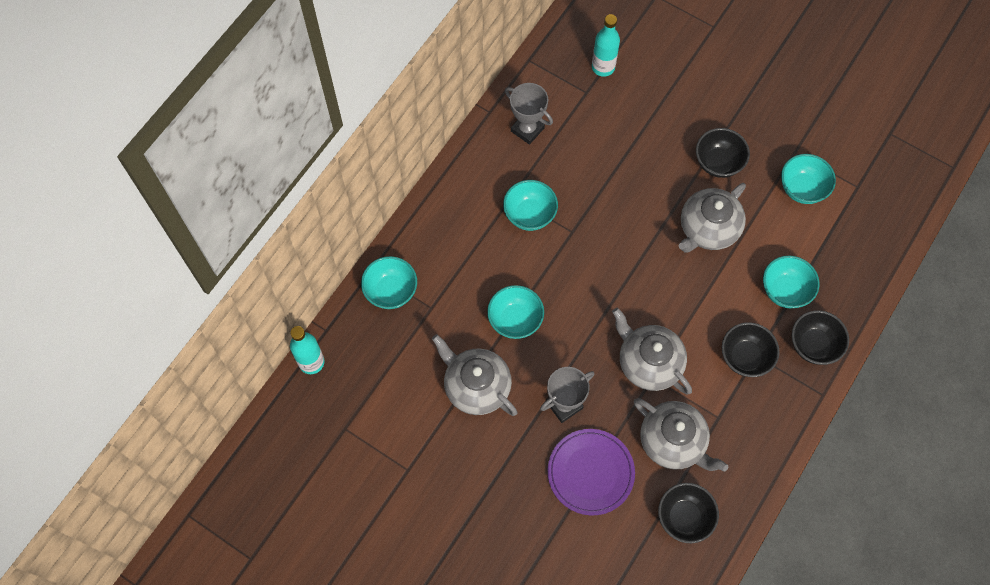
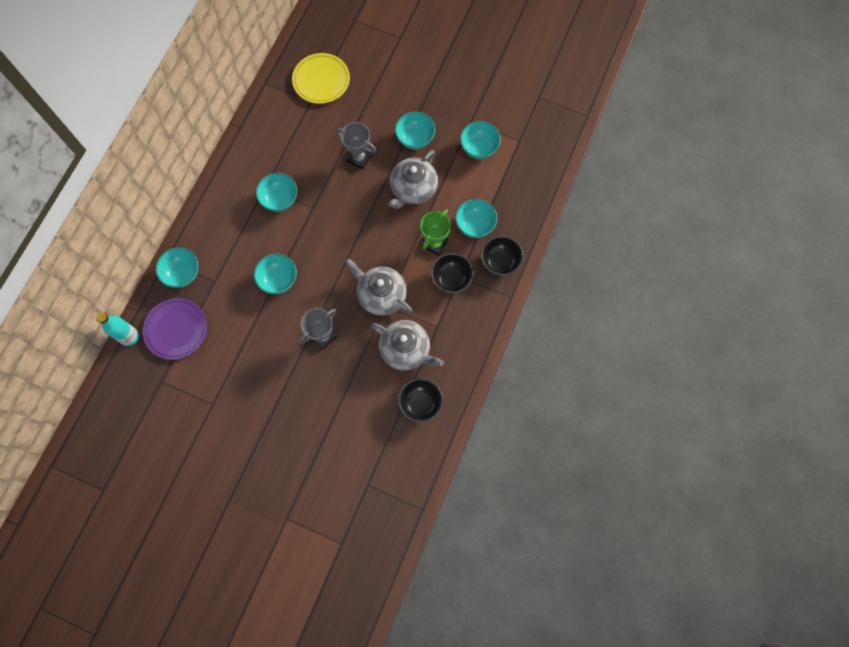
camera: 10 degrees left, 5 degrees up
grey teapot [432,334,517,416] -> none
grey trophy [505,83,553,145] -> grey trophy moved to [336,122,377,170]
purple plate [548,429,635,515] -> purple plate moved to [143,298,207,360]
turquoise bottle [592,14,620,77] -> yellow plate [292,53,350,104]
black bowl [696,128,750,178] -> turquoise bowl [395,112,435,149]
none -> green trophy [420,209,451,256]

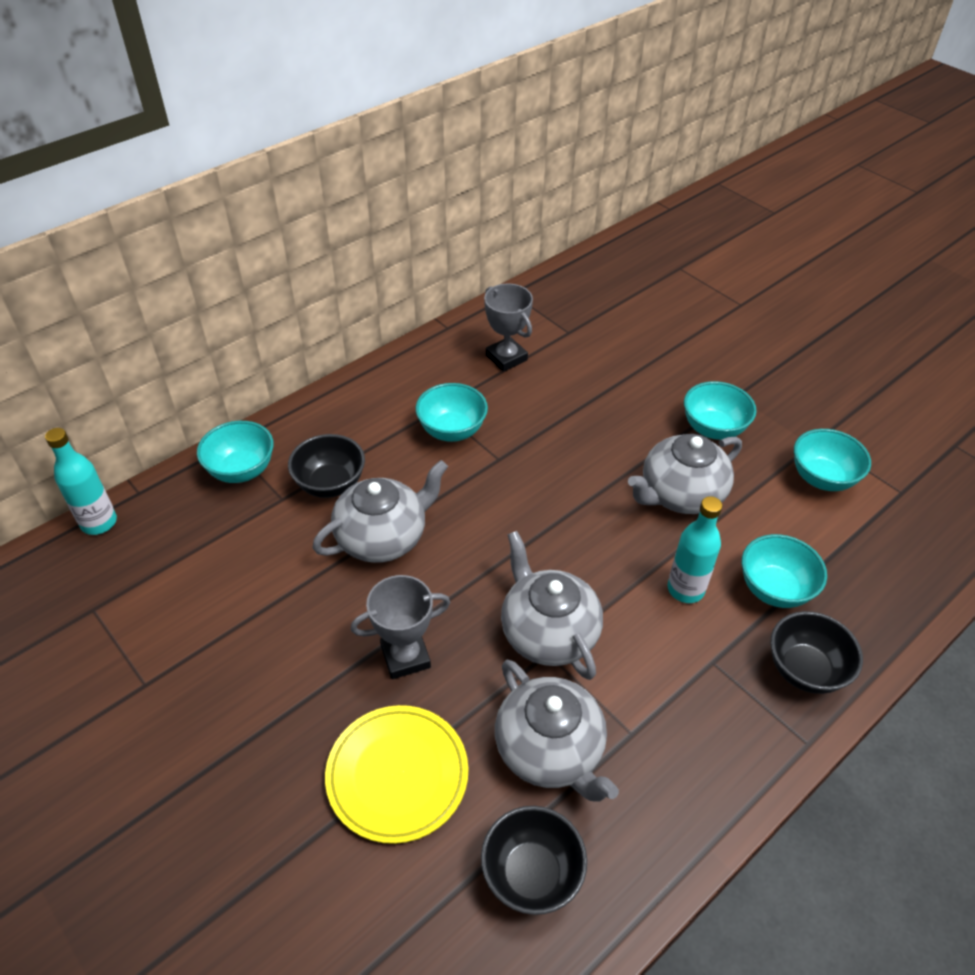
camera: 25 degrees right, 25 degrees down
purple plate [143,298,207,360] -> none
turquoise bowl [254,254,297,294] -> grey teapot [312,460,448,563]
yellow plate [292,53,350,104] -> yellow plate moved to [325,705,468,844]
grey trophy [336,122,377,170] -> grey trophy moved to [484,284,533,372]
green trophy [420,209,451,256] -> turquoise bottle [667,496,722,603]
black bowl [431,253,474,293] -> black bowl moved to [288,434,365,498]

